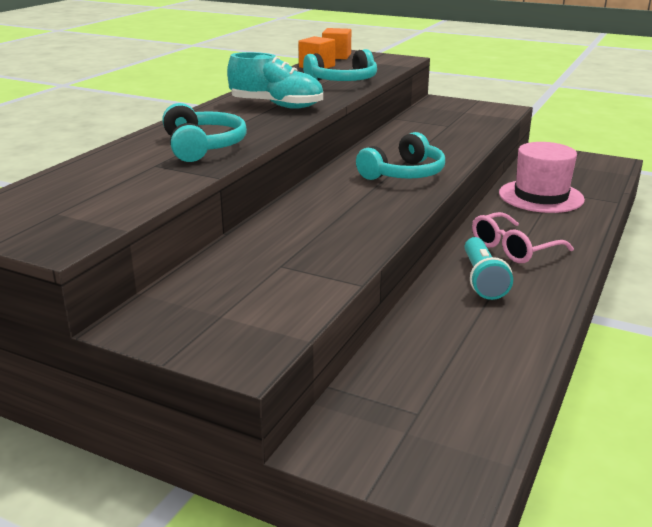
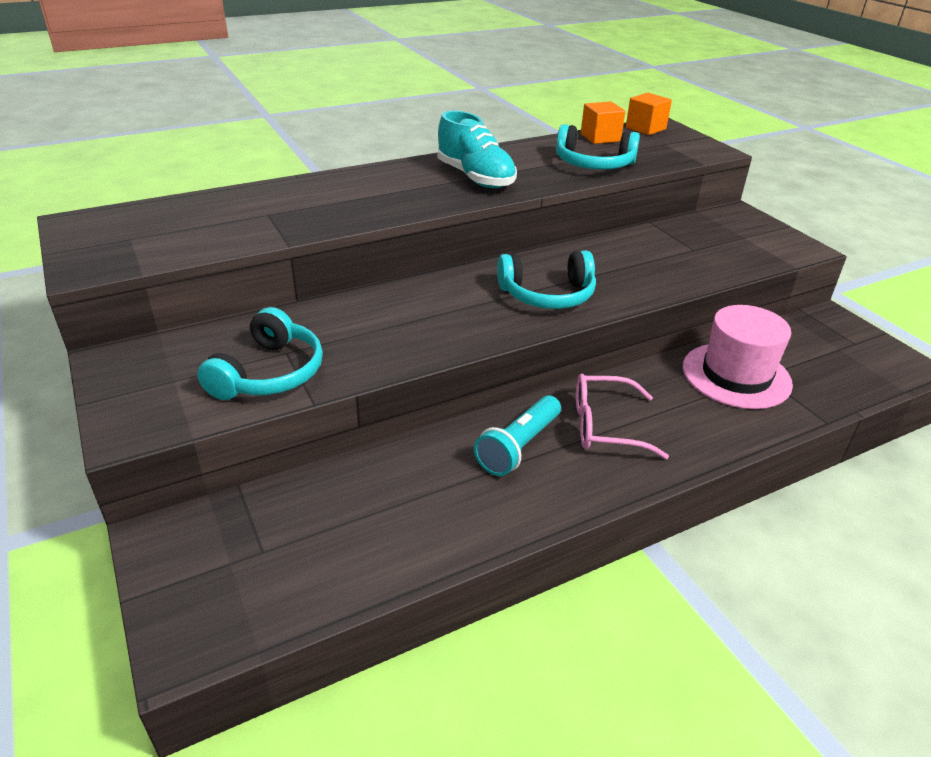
camera: 35 degrees right, 10 degrees up
turquoise headphones [162,103,247,162] -> turquoise headphones moved to [197,307,323,400]

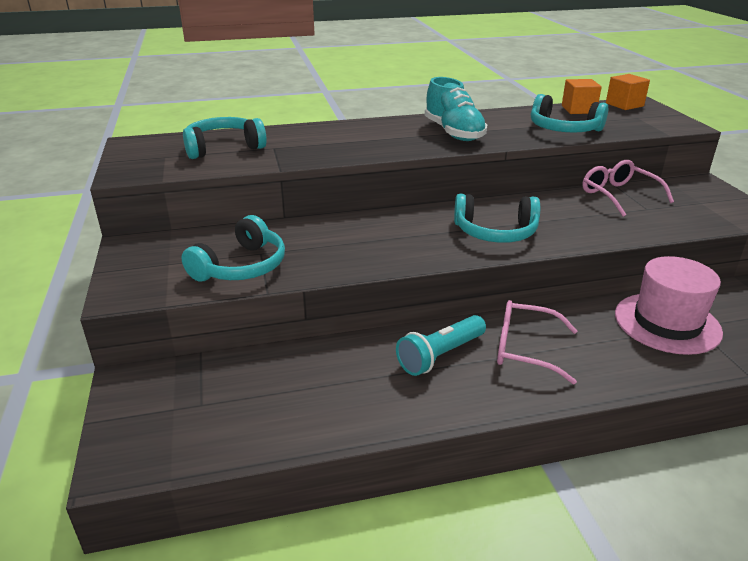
camera: 15 degrees right, 5 degrees down
none -> turquoise headphones [183,117,267,159]
none -> pink glasses [582,160,674,217]

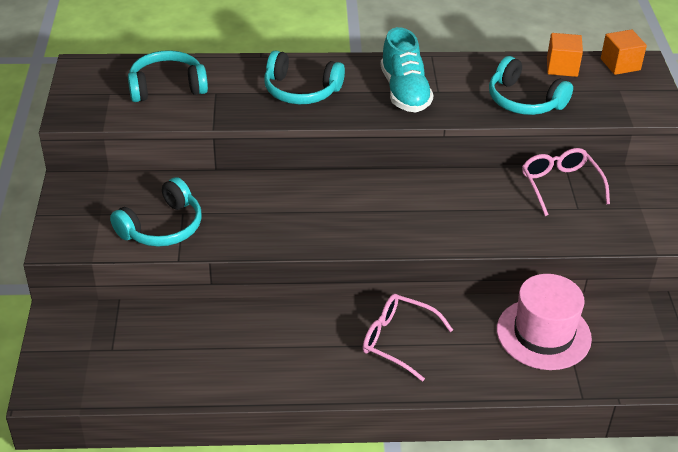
camera: 10 degrees right, 10 degrees up
turquoise flashlight [396,315,486,376] -> none
turquoise headphones [454,194,540,243] -> turquoise headphones moved to [264,50,345,104]

